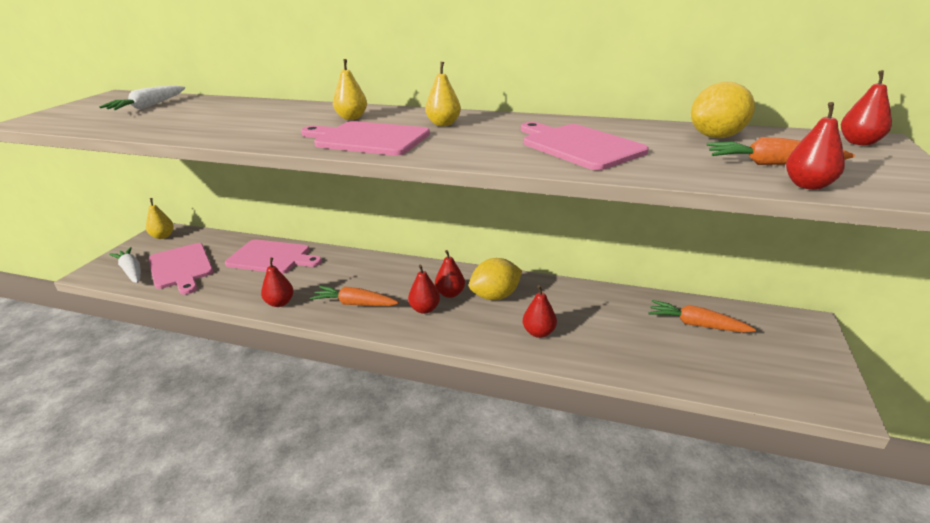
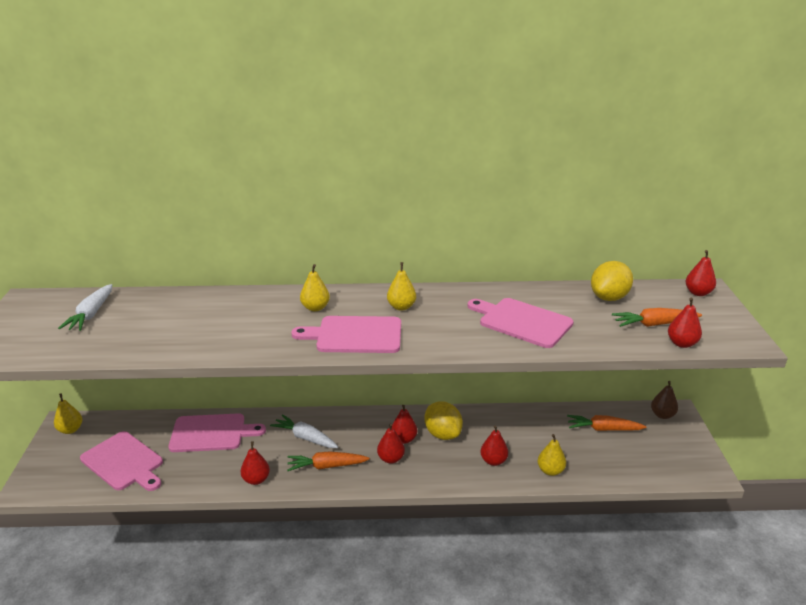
camera: 20 degrees left, 0 degrees up
white carrot [109,247,141,283] -> white carrot moved to [270,414,338,448]
yellow lemon [469,258,522,300] -> yellow lemon turned 75 degrees counterclockwise [424,401,463,440]
none -> yellow pear [538,434,566,476]
none -> brown pear [651,381,678,419]

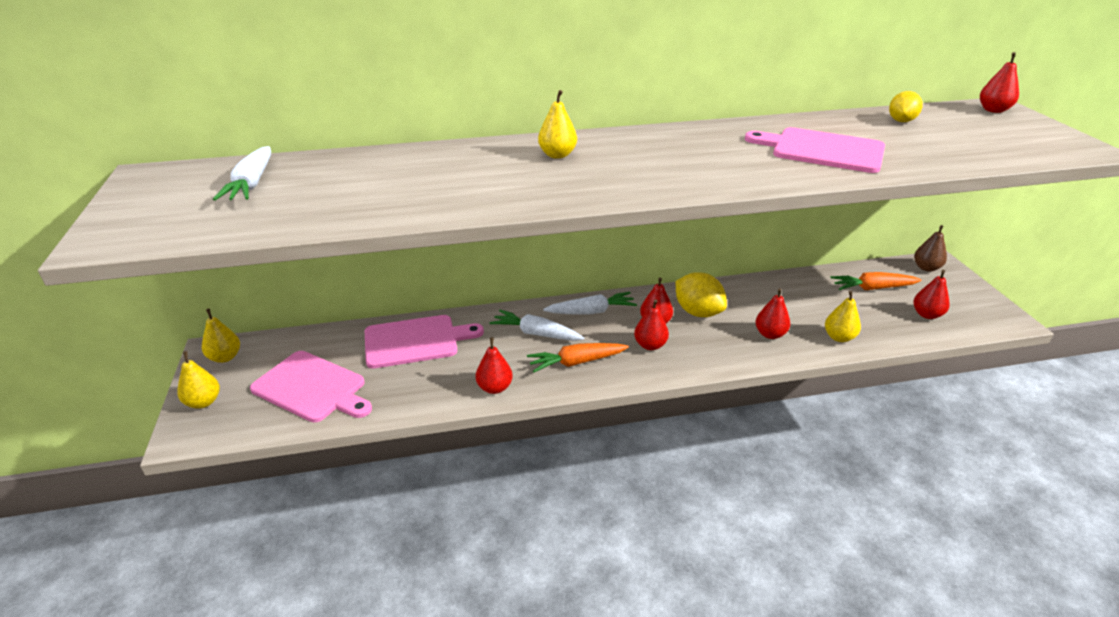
camera: 10 degrees left, 5 degrees up
pink cutting board [291,316,401,353] -> none
yellow pear [387,262,416,311] -> yellow pear moved to [177,351,220,409]
yellow lemon [591,261,633,301] -> yellow lemon [889,91,923,122], size x0.63
orange carrot [612,308,702,327] -> none
red pear [668,298,702,348] -> red pear moved to [913,270,950,319]
none -> white carrot [543,292,637,315]

